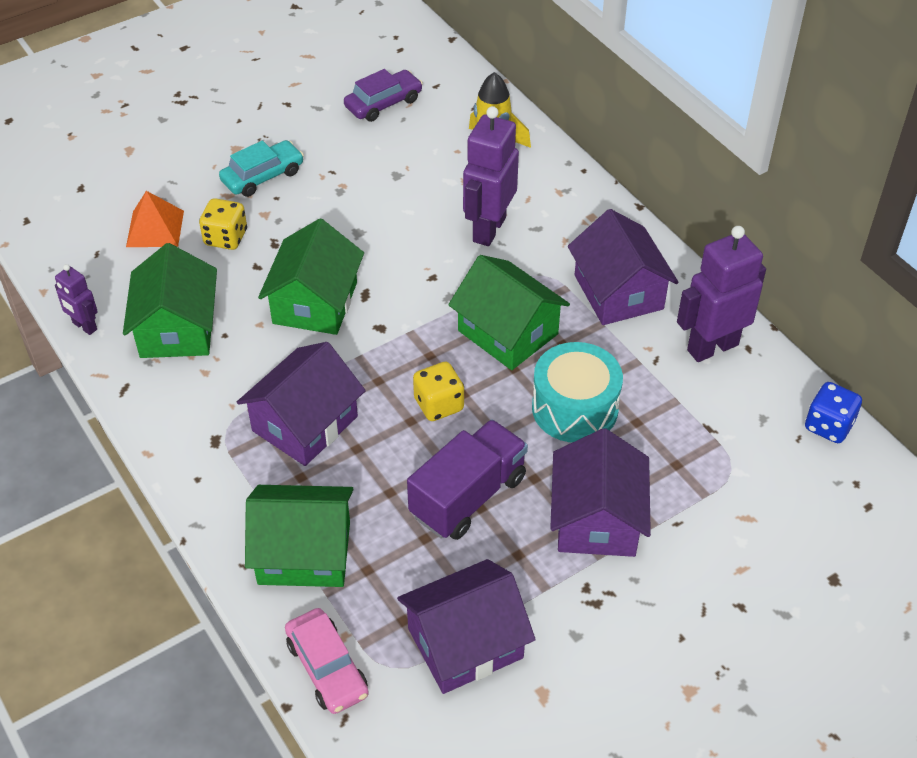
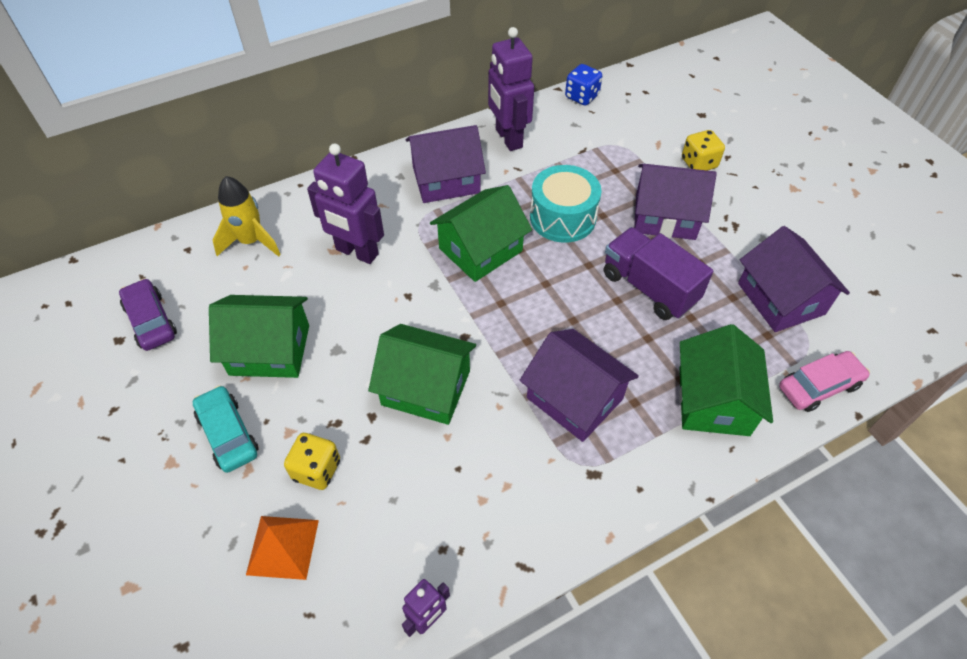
camera: 85 degrees left, 5 degrees up
green house [123,243,217,358] -> green house moved to [209,295,309,378]
yellow dice [413,362,464,421] -> yellow dice moved to [682,130,725,171]

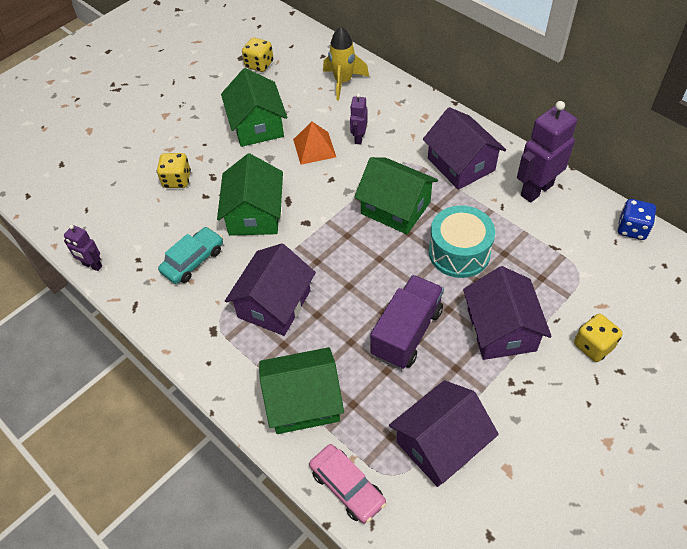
camera: 75 degrees right, 0 degrees up
purple car [119,278,177,351] -> yellow dice [242,37,273,72]
turquoise car [193,385,259,473] -> turquoise car moved to [158,227,223,284]
orange pyramid [246,516,319,580] -> orange pyramid moved to [293,122,336,165]
purple robot [307,143,384,264] -> purple robot [350,93,368,144], size x0.53

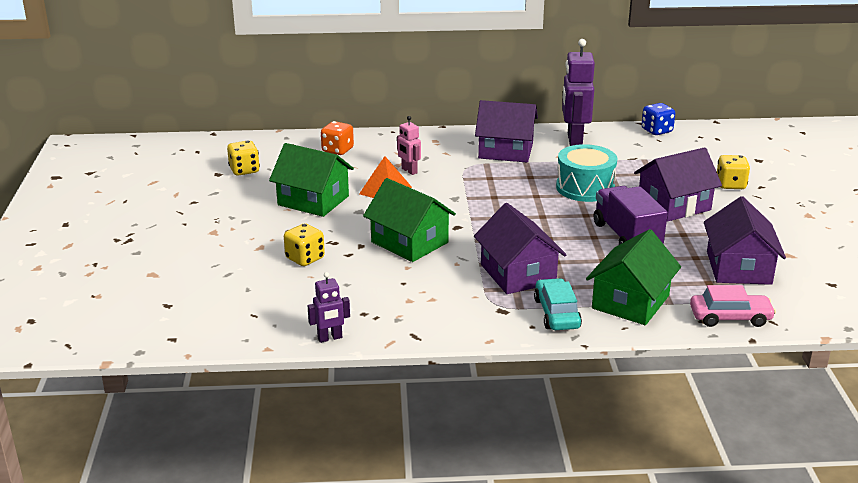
camera: 50 degrees left, 25 degrees down
turquoise car [158,227,223,284] -> turquoise car moved to [534,278,582,330]
yellow rocket [323,26,369,100] -> orange dice [321,121,354,155]
purple robot [350,93,368,144] -> pink robot [397,116,421,175]
green house [354,157,438,234] -> none
purple house [463,266,552,360] -> purple house turned 60 degrees counterclockwise [634,147,722,222]

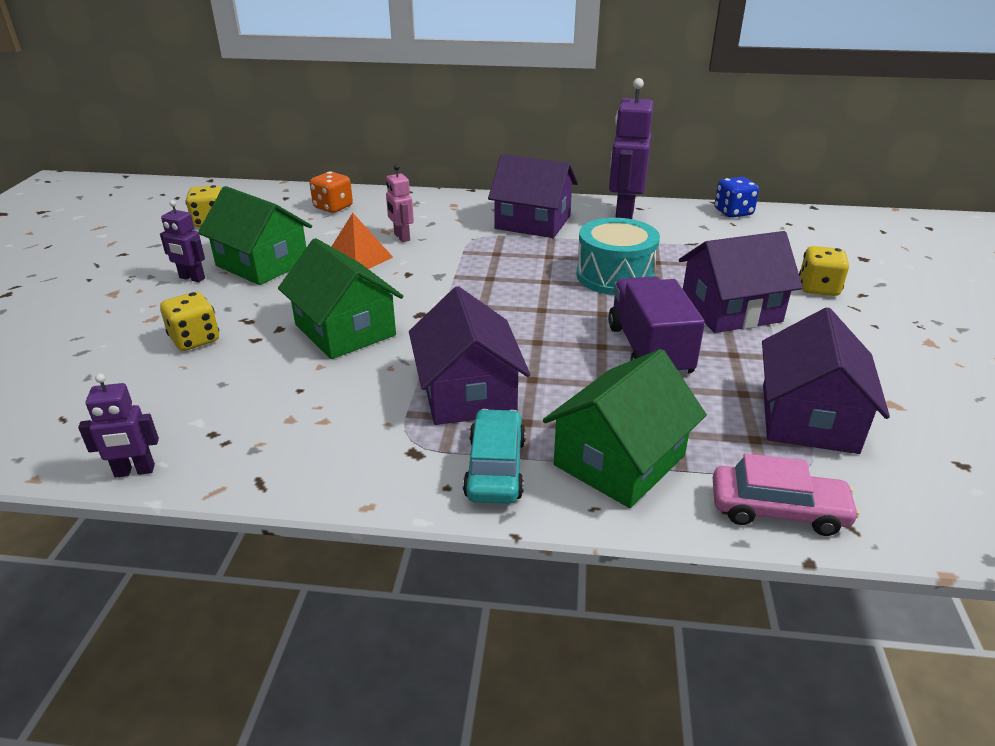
camera: 10 degrees right, 5 degrees up
none -> purple robot [160,200,205,282]

